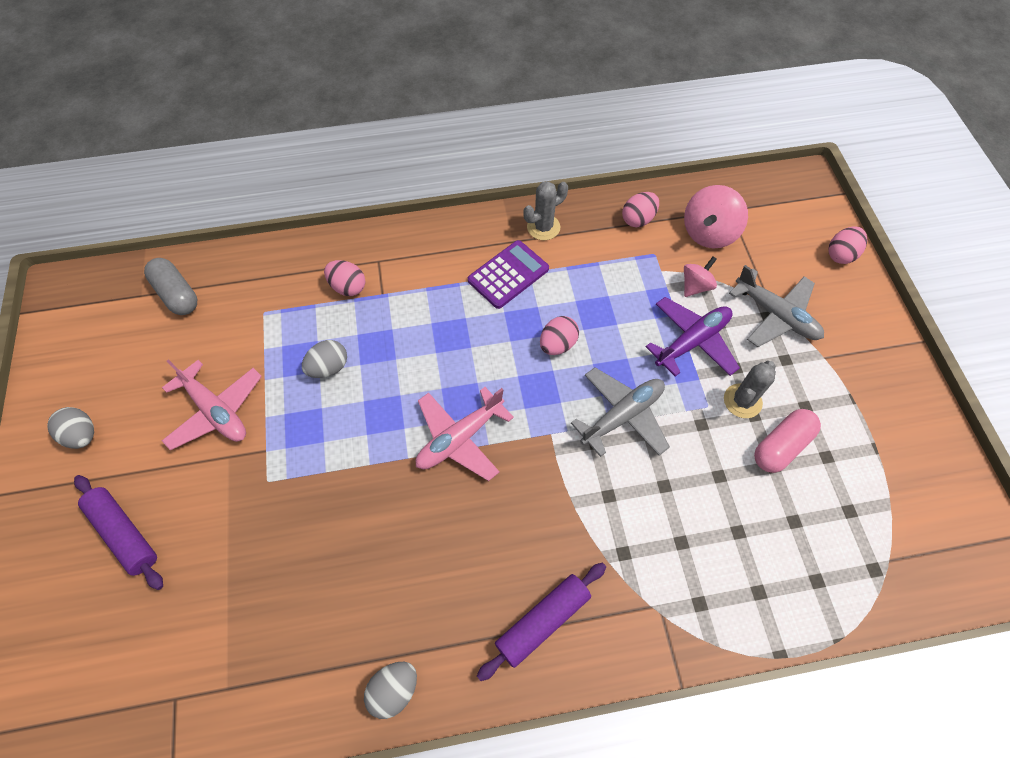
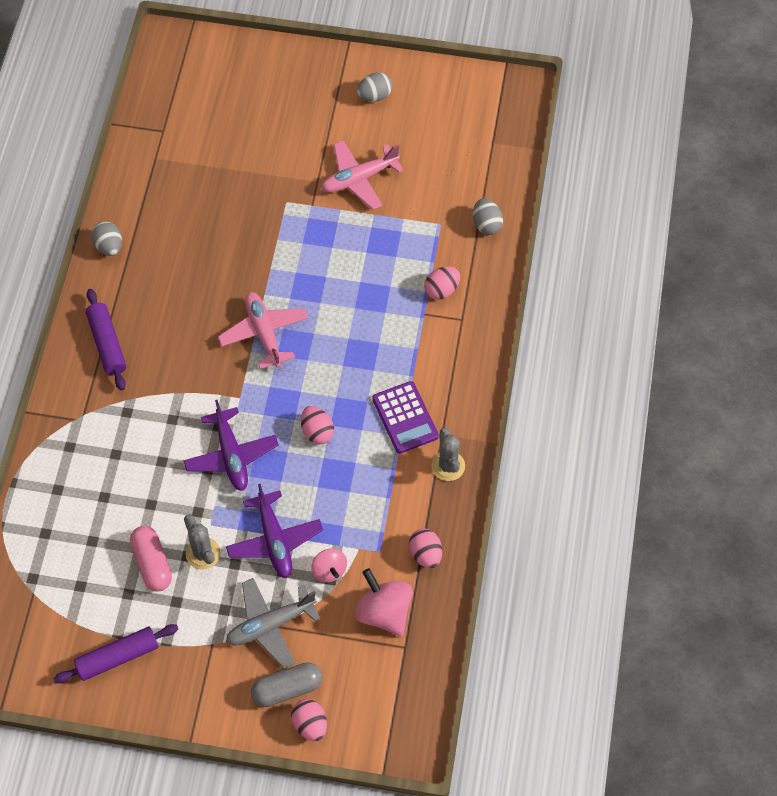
camera: 110 degrees right, 0 degrees up
purple rolling pin [74,475,163,590] -> purple rolling pin moved to [53,624,178,683]
grey capsule [144,258,197,315] -> grey capsule moved to [251,662,322,707]
grey egg [302,340,347,378] -> grey egg moved to [473,198,503,235]
grey plane [571,367,670,457] -> purple plane [183,400,279,491]

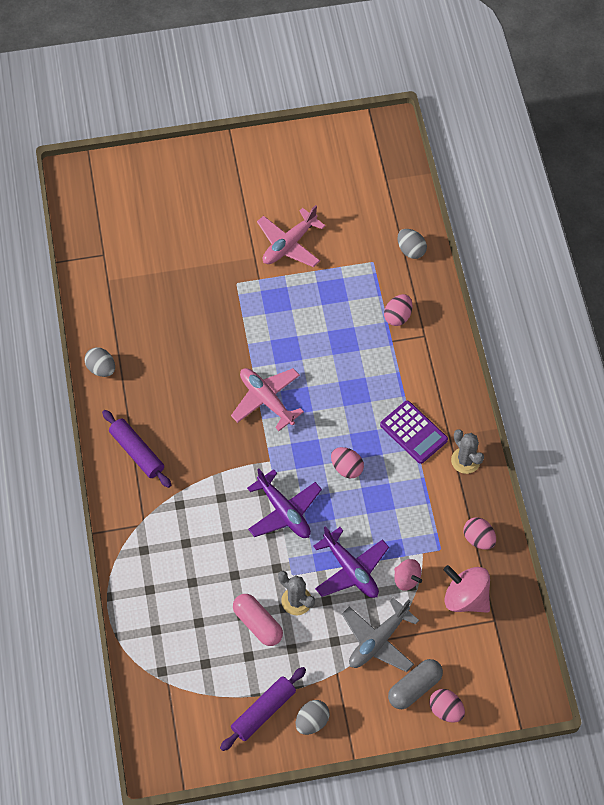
camera: 20 degrees left, 0 degrees up
grey egg [357,72,392,102] -> grey egg moved to [296,700,330,735]

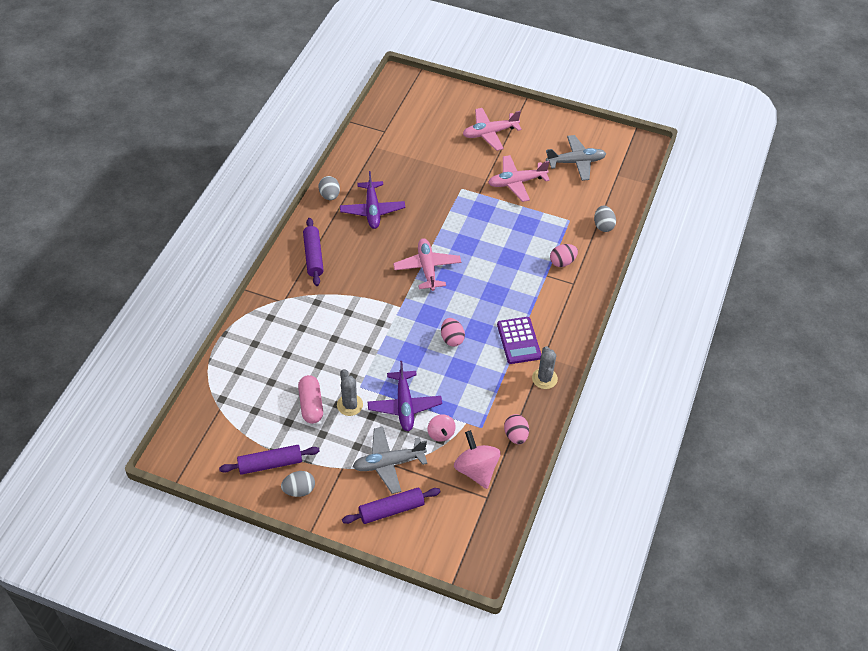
camera: 30 degrees right, 10 degrees down
purple plane [247,468,322,538] -> purple plane moved to [340,171,405,229]
grey capsule [388,659,443,709] -> purple rolling pin [342,488,441,524]
pink egg [429,689,465,723] -> none
none -> pink plane [463,108,522,151]
none -> grey plane [546,135,606,181]

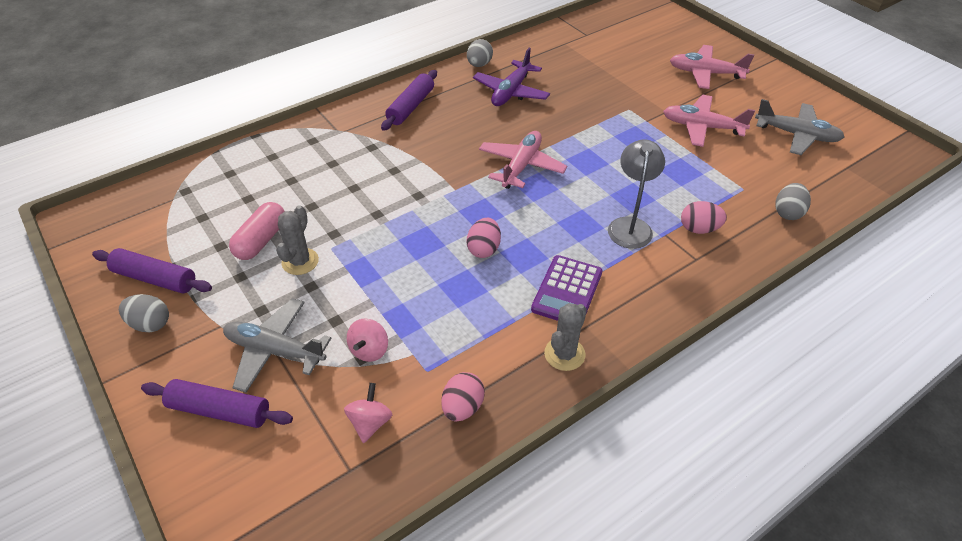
camera: 35 degrees right, 5 degrees down
purple plane [368,361,442,431] -> none
pink spinning top [454,430,500,489] -> pink spinning top [344,383,392,443], size x0.60
none -> grey lamp [608,139,665,249]

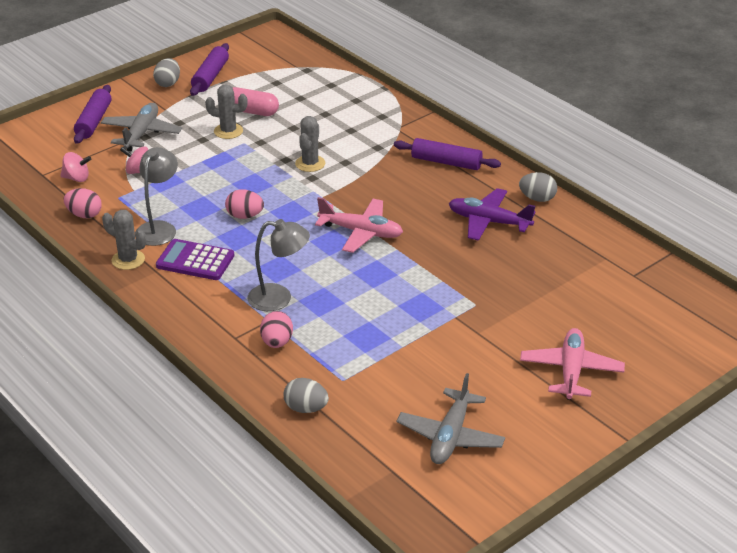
camera: 85 degrees right, 10 degrees down
pink plane [663,95,755,147] -> none
none -> grey lamp [135,147,178,246]
none -> grey cactus [295,116,325,172]

